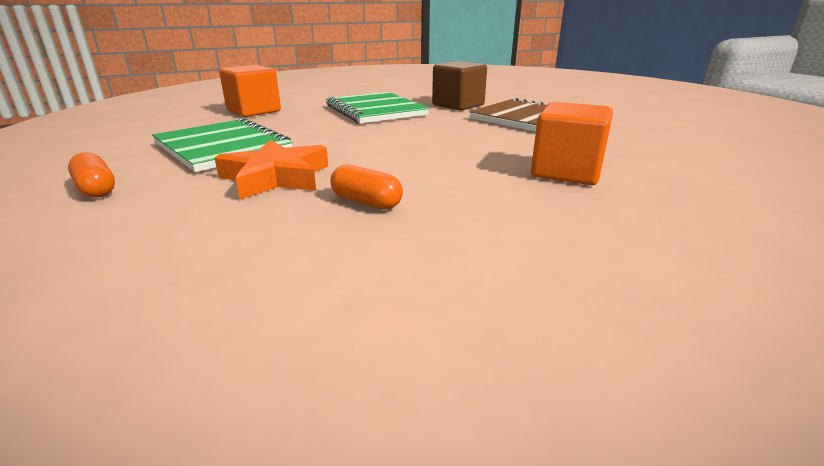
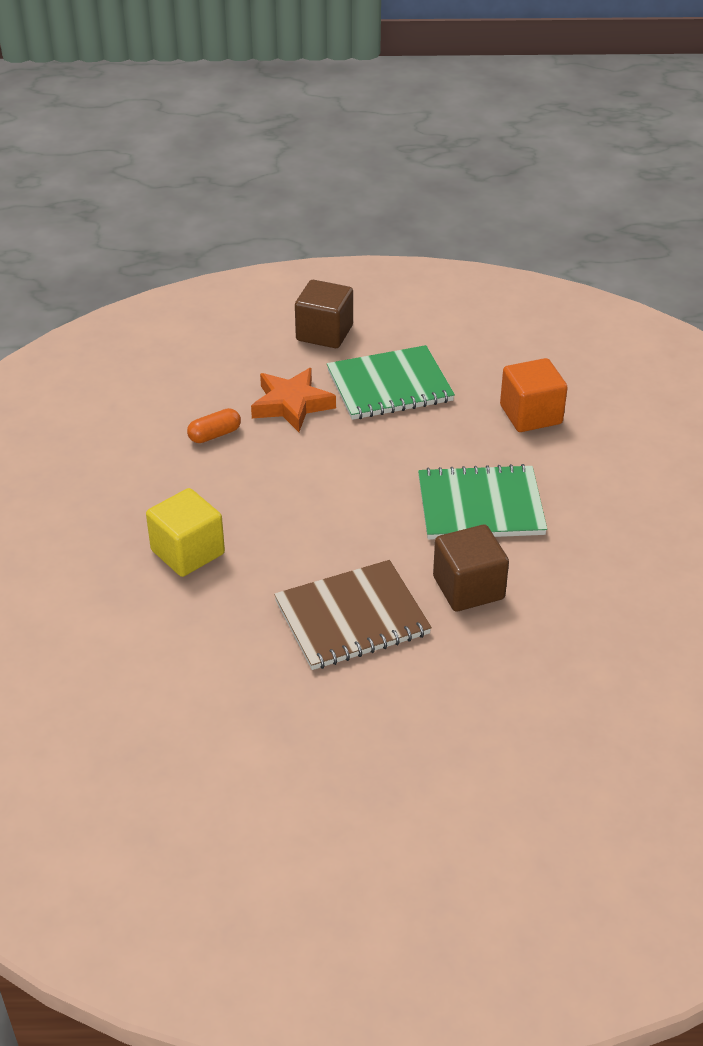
camera: 115 degrees right, 15 degrees up
orange capsule [68,152,115,198] -> brown cube [295,280,353,348]
orange cube [531,102,613,185] -> yellow cube [146,488,225,577]

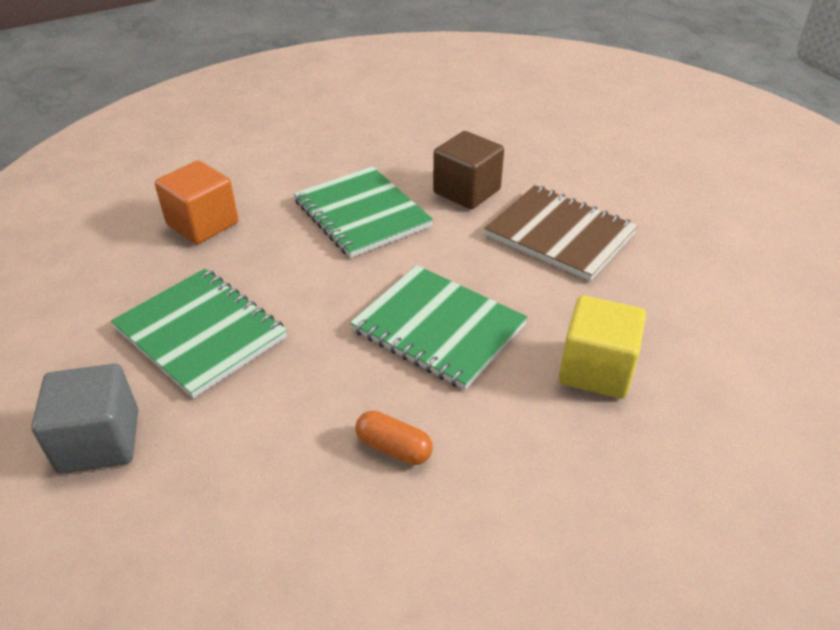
camera: 120 degrees left, 0 degrees up
orange star [251,368,336,432] -> none
brown cube [295,280,353,348] -> grey cube [31,364,138,474]
none -> green notebook [350,265,528,390]

